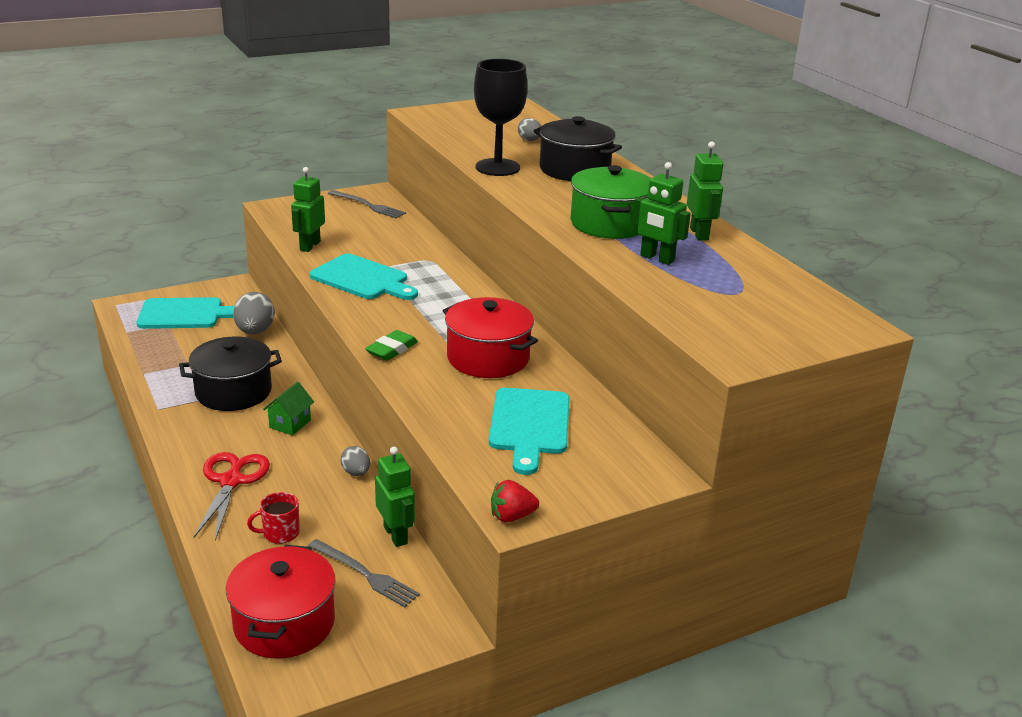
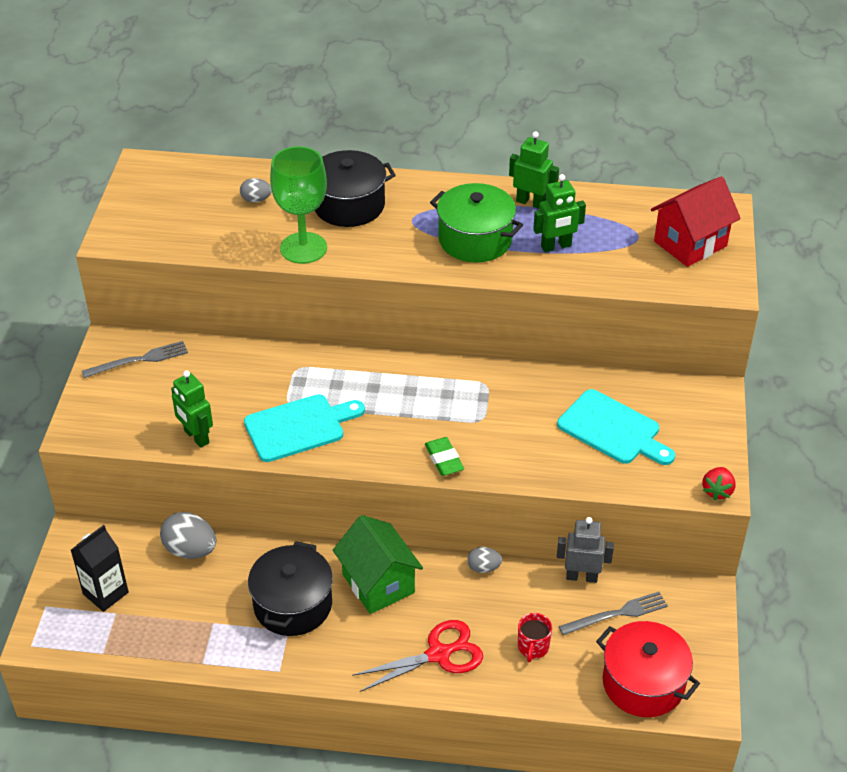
camera: 55 degrees left, 15 degrees up
turquoise cutting board [137,297,234,329] -> black carton [71,525,129,612]
red scissors [193,452,270,541] -> red scissors turned 120 degrees clockwise [352,620,483,692]
green house [263,382,314,435] -> green house [333,515,423,614], size x1.83
green robot [375,447,415,547] -> grey robot [557,517,614,583]
red pot [443,297,538,378] -> none
black goblet [474,59,528,176] -> green goblet [270,146,327,264]
none -> red house [651,176,741,267]

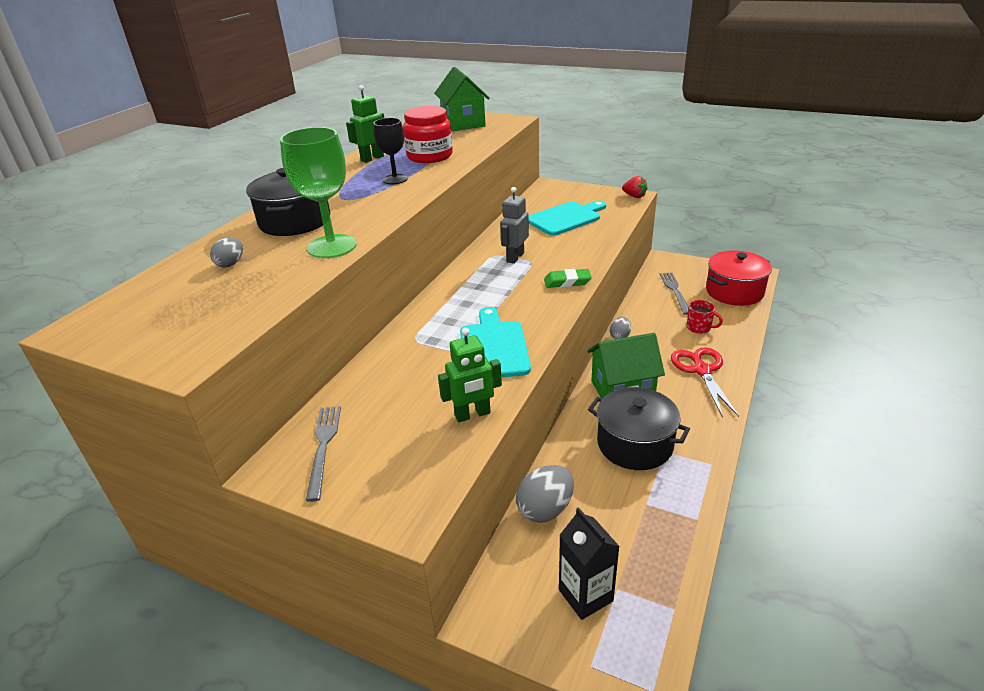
camera: 70 degrees left, 10 degrees down
green pot [430,183,523,262] -> black goblet [373,118,408,184]
green robot [533,174,586,252] -> red jar [403,106,453,163]
grey robot [557,517,614,583] -> grey robot moved to [500,187,529,264]
red house [651,176,741,267] -> green house [434,67,490,131]

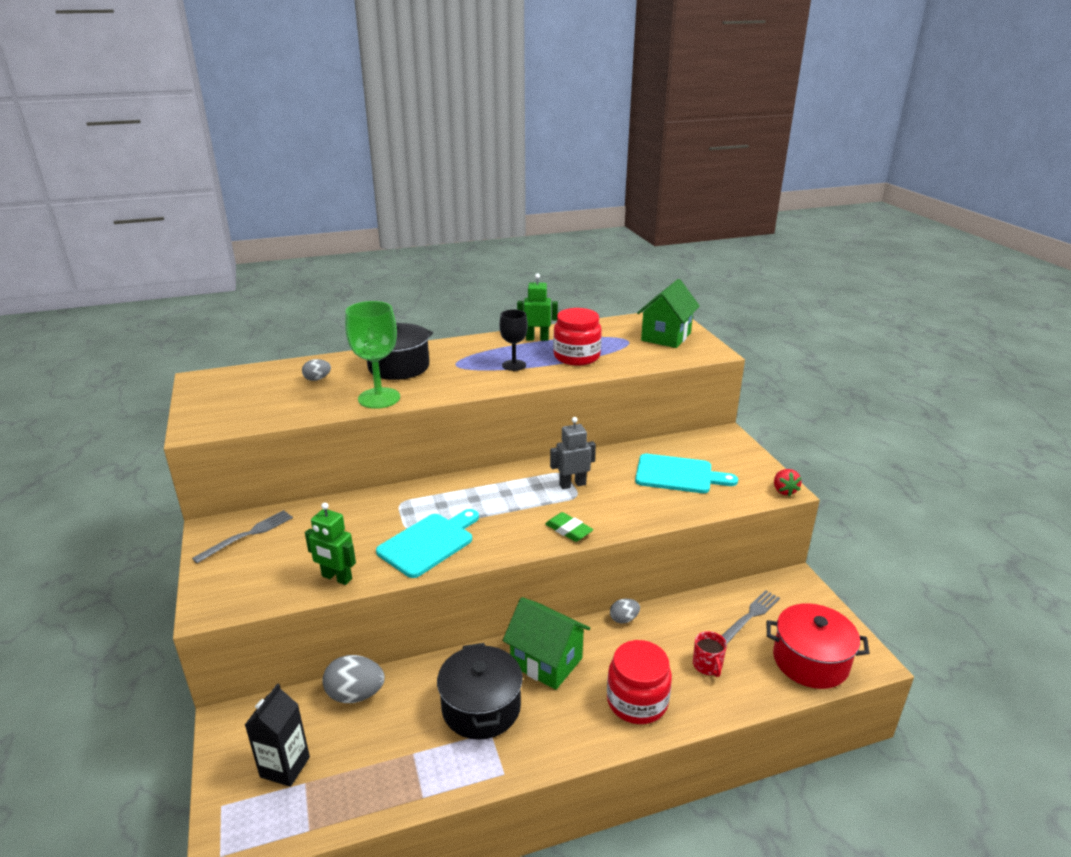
camera: 45 degrees right, 5 degrees down
red scissors [671,347,739,418] -> red jar [607,640,672,724]

